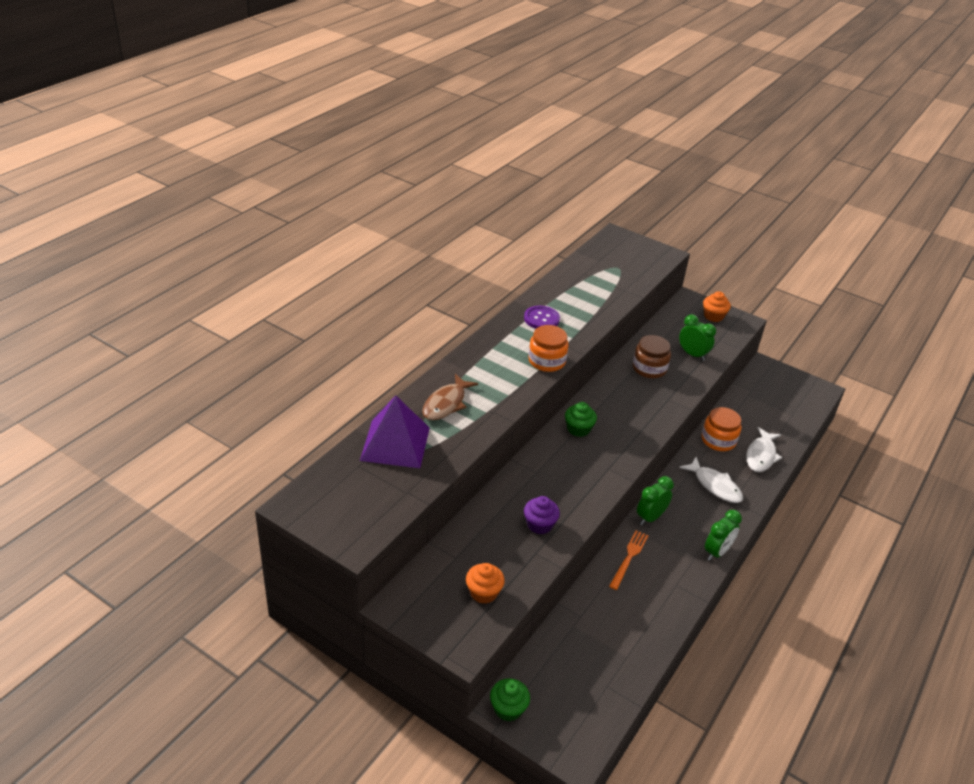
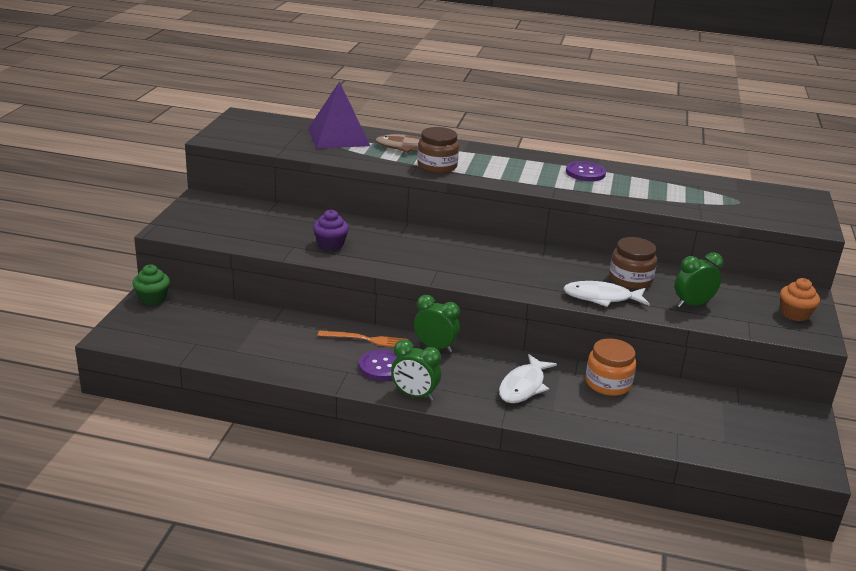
camera: 70 degrees right, 10 degrees down
orange cupcake [466,563,505,604] -> none
orange jar [528,325,569,372] -> none
green cupcake [565,402,597,437] -> none
green clock [679,314,716,361] -> green clock turned 135 degrees counterclockwise [675,252,723,308]
white fish [746,427,782,472] -> white fish moved to [563,281,650,307]
none -> purple button [359,350,398,381]
none -> brown jar [417,127,459,173]

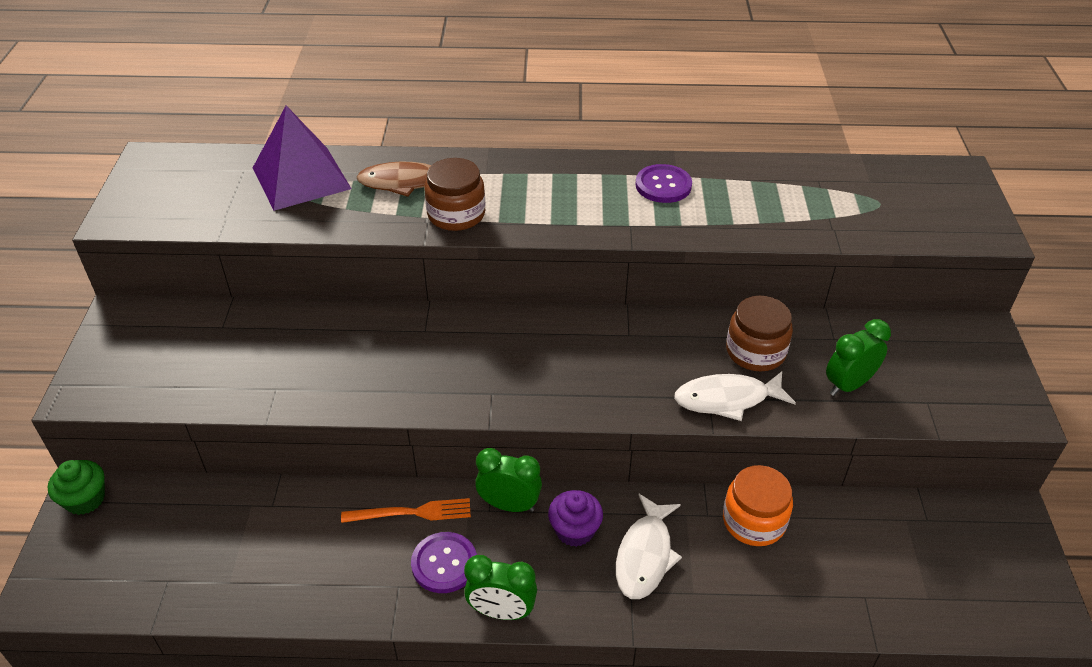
camera: 10 degrees left, 15 degrees up
purple cupcake [313,210,349,250] -> purple cupcake moved to [548,490,603,547]
orange cupcake [780,278,820,321] -> none

